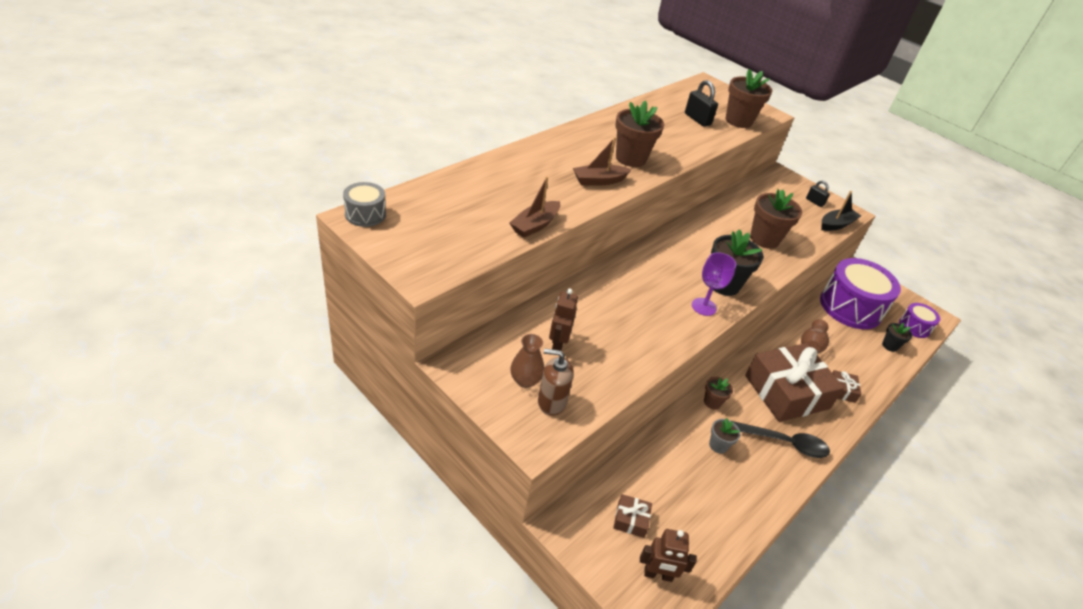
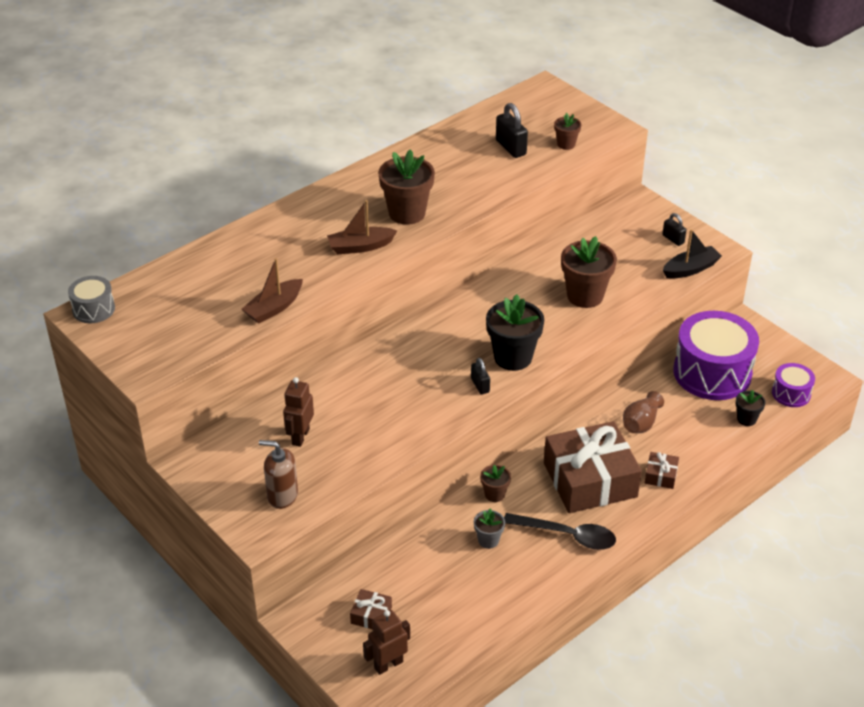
camera: 10 degrees right, 0 degrees up
brown vase [510,334,544,388] -> none
brown robot [640,529,697,582] -> brown robot turned 135 degrees clockwise [363,610,410,675]
purple goblet [692,252,736,316] -> black padlock [471,358,490,395]
brown flower pot [725,69,772,128] -> brown flower pot [554,113,581,150], size x0.52

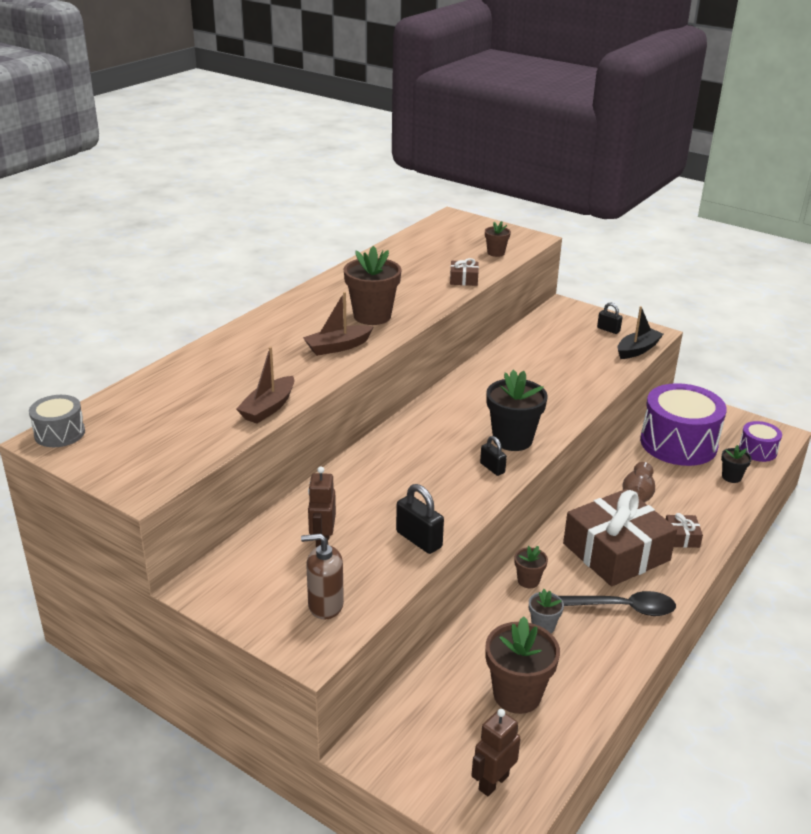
camera: 15 degrees left, 10 degrees down
brown gift [350,589,392,629] -> brown gift moved to [450,258,479,286]
black padlock [496,103,528,158] -> black padlock moved to [396,484,444,554]
brown flower pot [561,236,617,308] -> brown flower pot moved to [485,616,560,714]

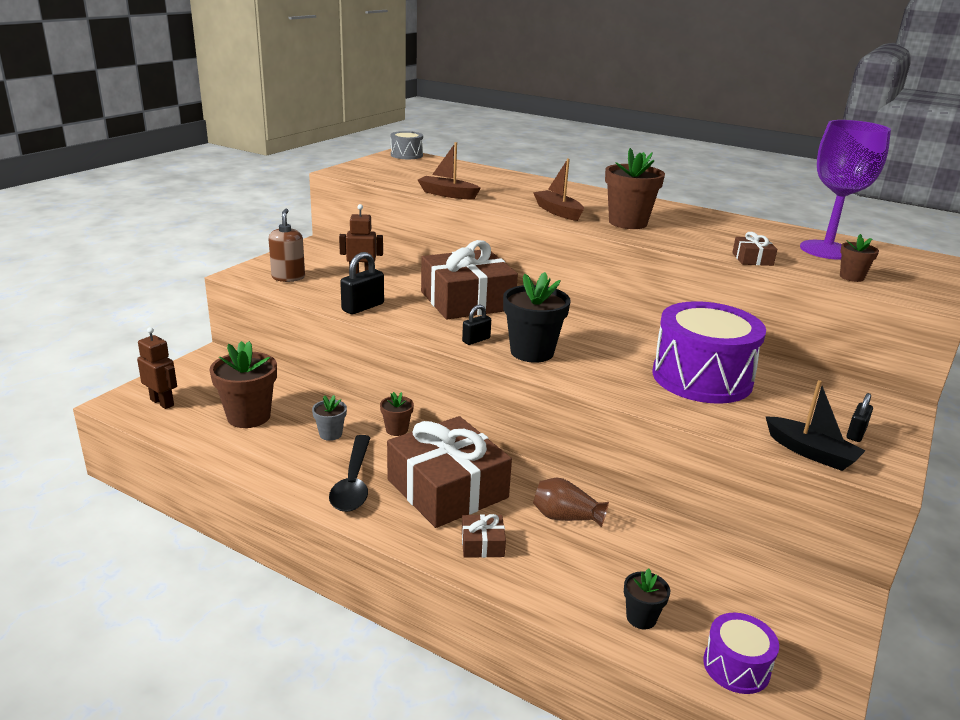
camera: 85 degrees right, 5 degrees down
purple drum [640,383,727,466] -> purple drum moved to [653,301,766,404]
none -> brown gift [421,240,518,319]
none -> purple goblet [800,120,891,260]

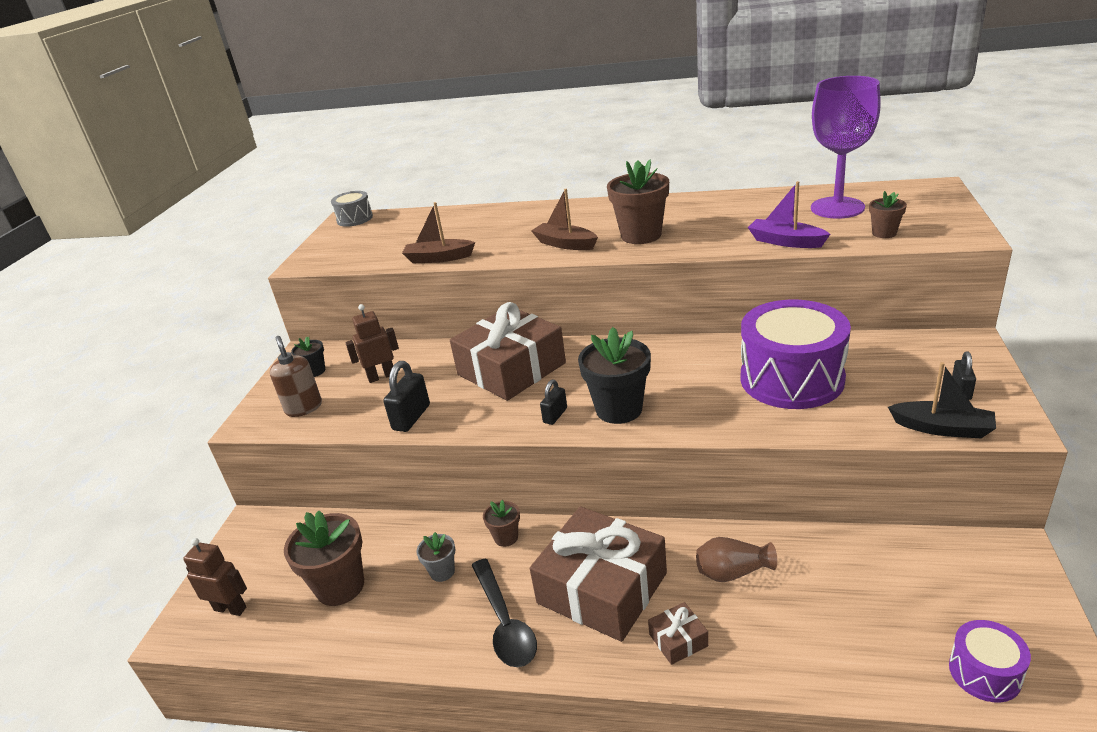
camera: 15 degrees left, 5 degrees up
black flower pot [624,568,670,629] -> black flower pot moved to [291,337,325,377]
brown gift [732,232,777,266] -> purple boat [748,181,830,248]

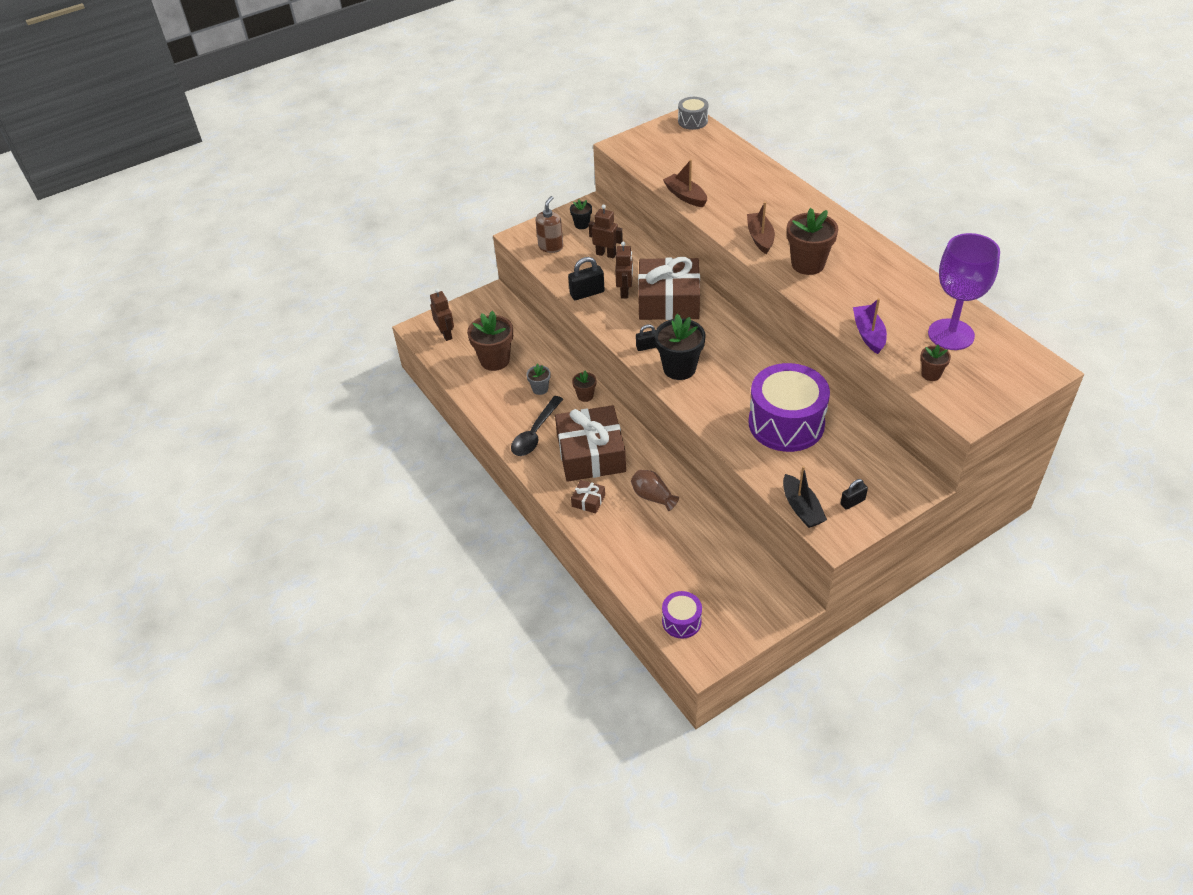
camera: 45 degrees right, 15 degrees up
none -> brown robot [615,242,633,298]

